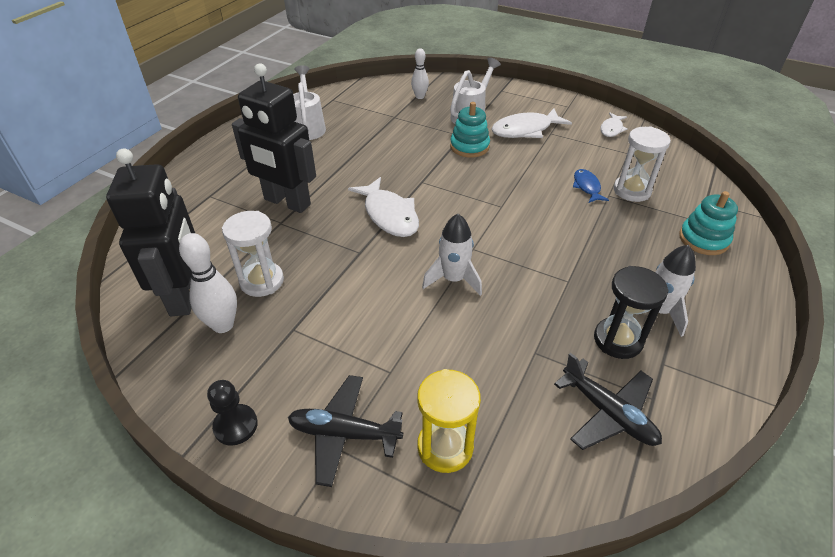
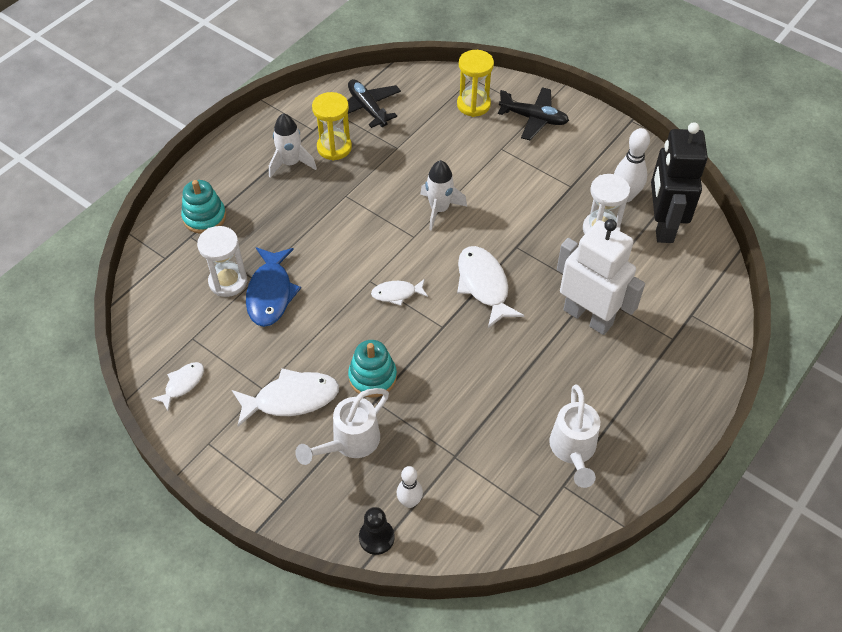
camera: 170 degrees left, 10 degrees up
black pawn [207,380,258,446] -> black pawn moved to [359,507,394,555]
black robot [232,63,316,213] -> white robot [557,219,645,335]
blue fish [573,169,609,203] -> blue fish [246,247,301,327], size x1.76
black hourglass [594,266,668,359] -> yellow hourglass [312,92,352,161]
none -> white fish [371,279,428,306]

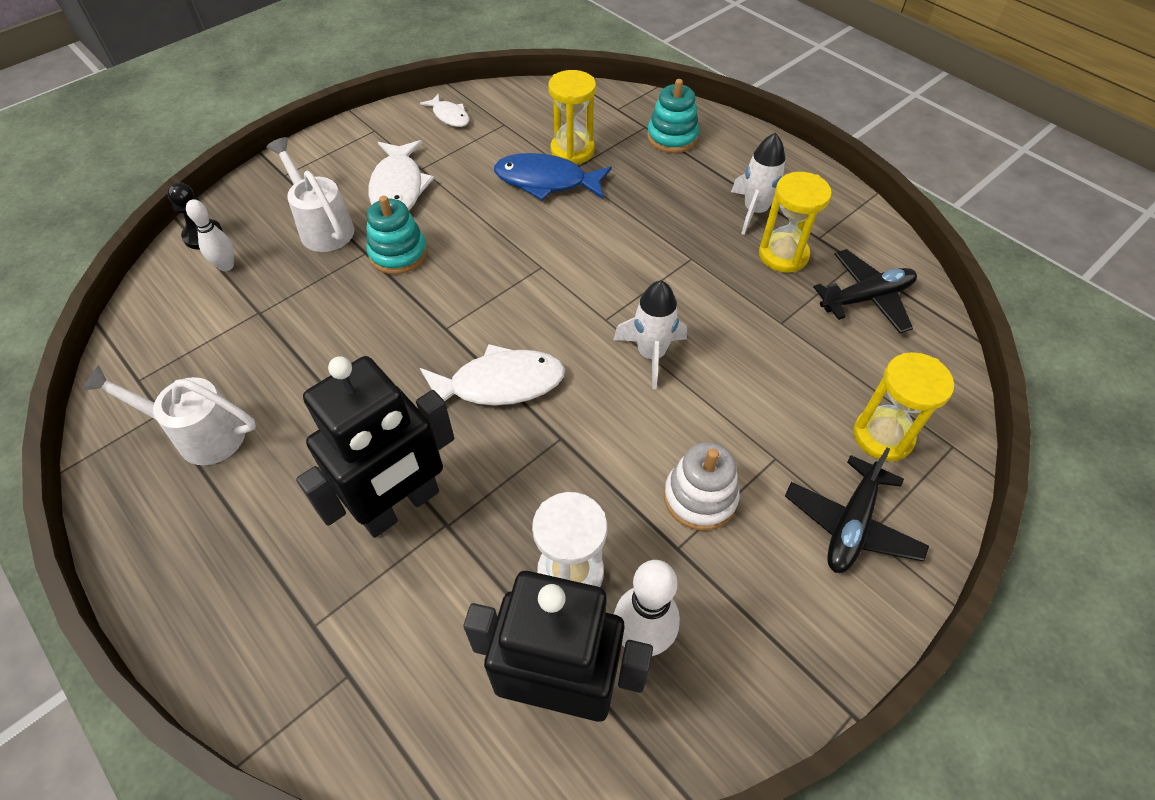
camera: 100 degrees right, 0 degrees up
white hourglass [197,226,247,297] -> yellow hourglass [548,70,596,164]
white fish [371,279,428,306] -> none
white robot [557,219,645,335] -> black robot [296,356,454,538]
none -> white stacking toy [664,442,740,531]

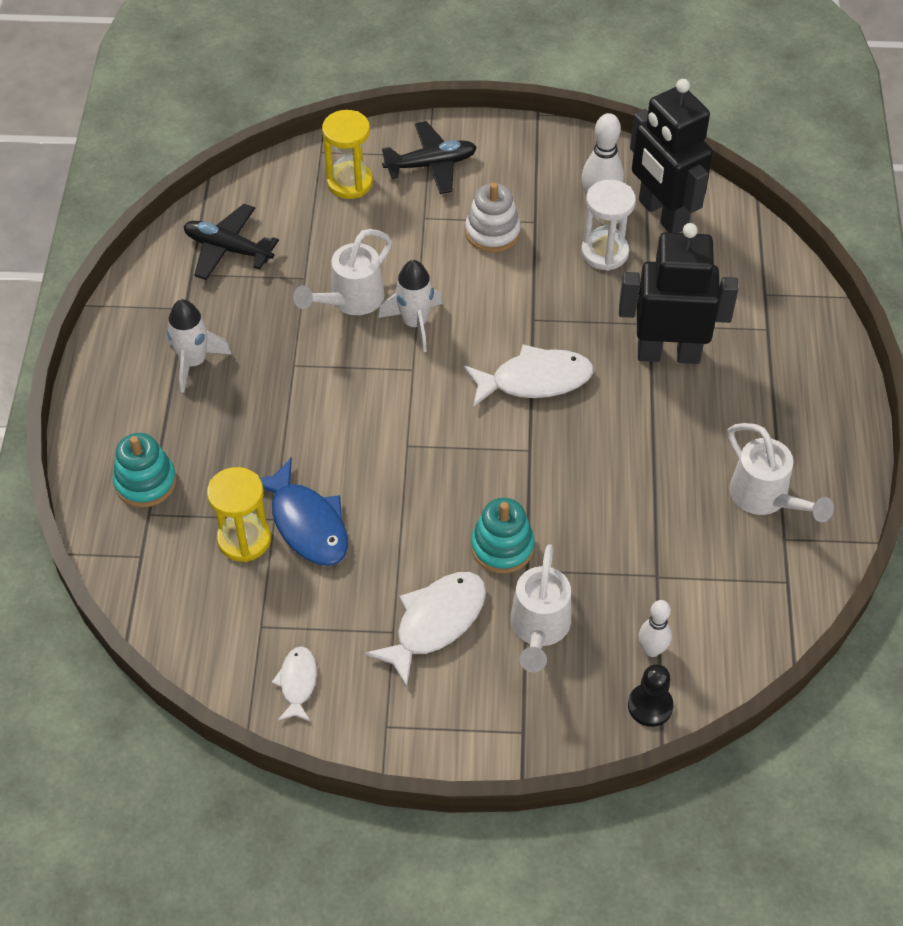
camera: 135 degrees left, 0 degrees up
white fish [420,344,565,406] -> white fish turned 135 degrees clockwise [464,344,594,407]
yellow hourglass [759,172,832,273] -> none
none -> white watering can [293,229,392,315]

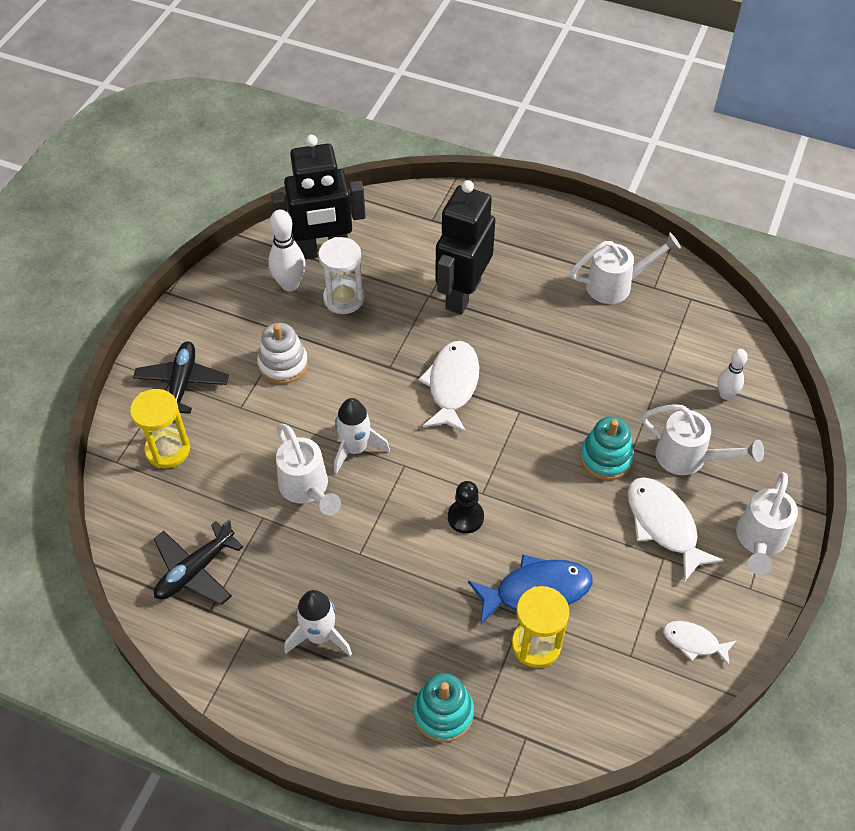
camera: 70 degrees left, 0 degrees up
black pawn [628,664,674,727] -> black pawn moved to [448,481,484,534]
none -> white watering can [736,472,798,575]

